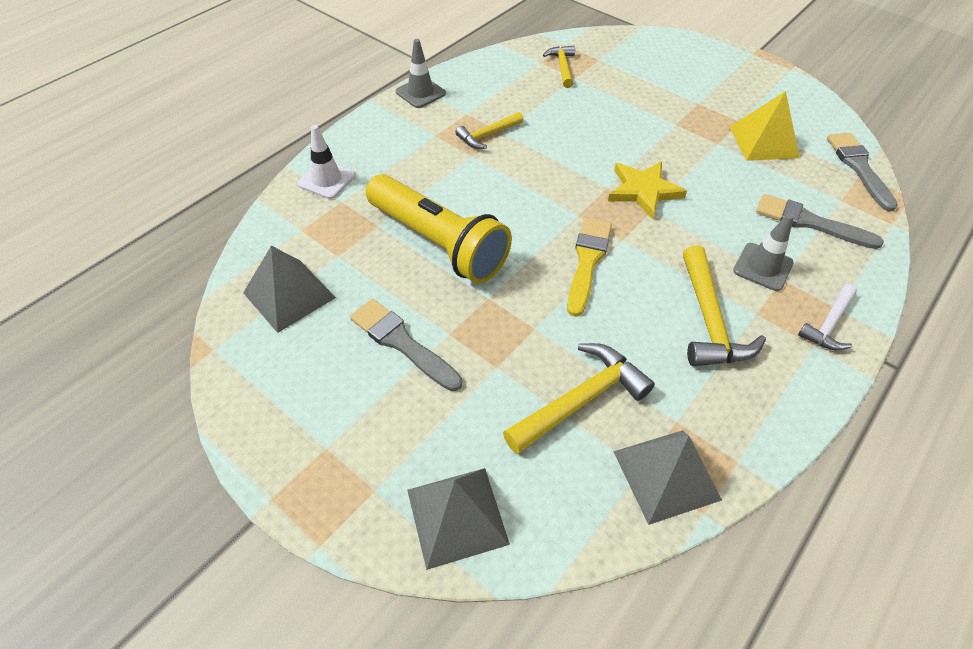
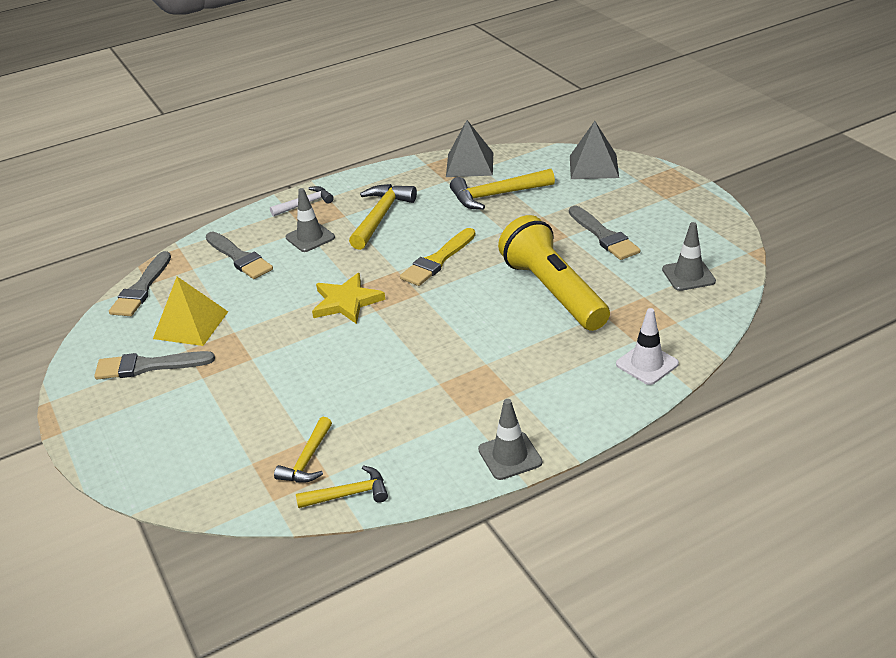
camera: 155 degrees left, 15 degrees down
grey pyramid [243,246,336,333] -> grey traffic cone [662,222,716,291]
yellow hammer [455,112,523,149] -> yellow hammer moved to [296,465,388,508]
none -> grey brush [94,351,215,379]

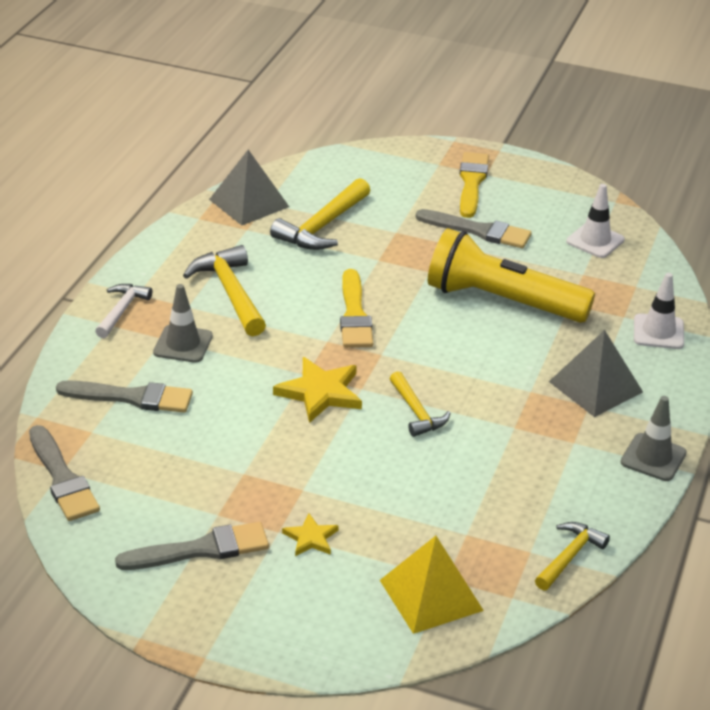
camera: 45 degrees left, 0 degrees up
grey brush [94,351,215,379] -> grey brush turned 150 degrees counterclockwise [115,522,269,570]
yellow pyramid [153,277,228,346] -> yellow pyramid moved to [380,536,484,634]
yellow hammer [274,417,332,482] -> yellow hammer moved to [390,371,450,437]
grey pyramid [570,121,619,179] -> grey pyramid moved to [549,330,643,417]
grey traffic cone [662,222,716,291] -> white traffic cone [566,184,625,258]
none -> yellow star [282,513,339,556]
none -> yellow brush [460,152,489,218]

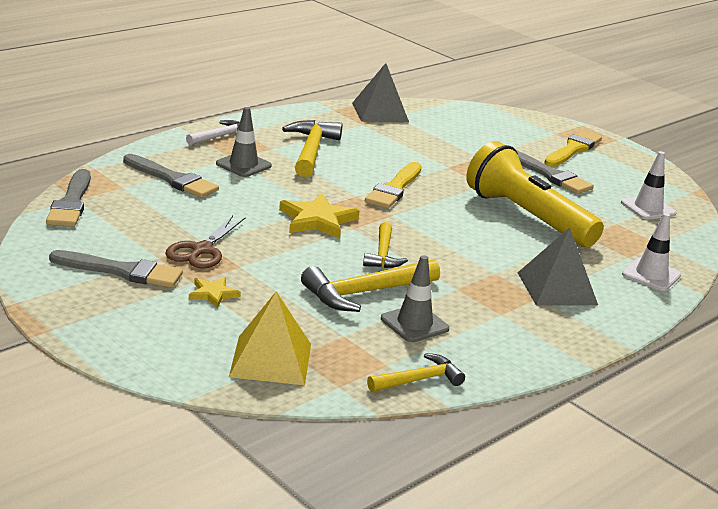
camera: 25 degrees right, 10 degrees down
yellow hammer [270,178,370,250] -> yellow hammer moved to [301,259,440,312]
grey traffic cone [621,396,687,481] -> grey traffic cone moved to [381,255,449,342]
none -> brown scissors [165,216,246,269]

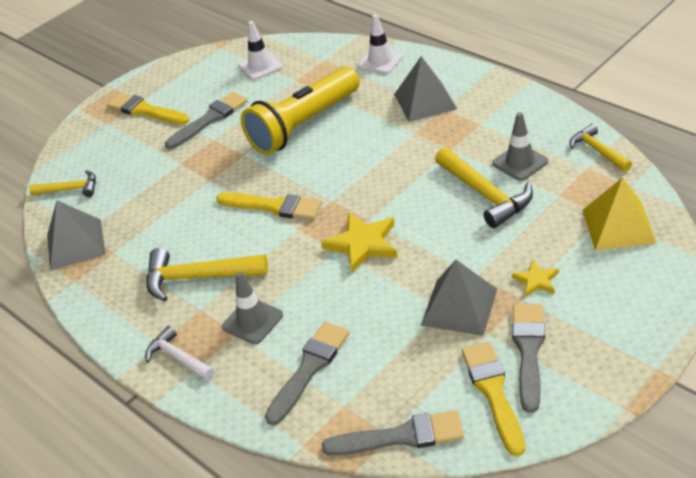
camera: 85 degrees left, 15 degrees up
brown scissors [165,216,246,269] -> grey pyramid [421,260,497,336]
yellow hammer [363,222,408,268] -> yellow hammer moved to [29,170,96,197]
none -> yellow brush [462,342,525,456]

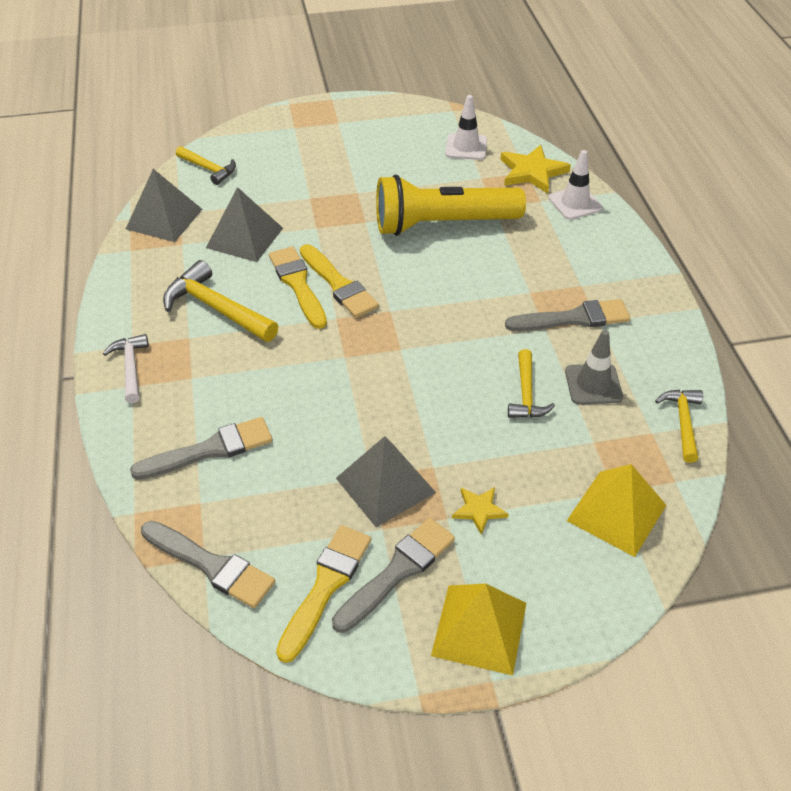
camera: 30 degrees right, 5 degrees up
yellow brush [107,93,190,125] -> yellow brush moved to [269,247,327,329]
grey brush [165,91,248,149] -> grey brush moved to [505,299,630,331]
grey traffic cone [222,272,283,344] -> none
yellow star [321,213,398,273] -> yellow star moved to [500,145,571,193]
grey pyramid [394,56,457,122] -> grey pyramid moved to [206,187,283,262]
yellow hammer [435,147,533,228] -> yellow hammer [508,349,555,418], size x0.62
none -> yellow pyramid [431,583,526,676]

